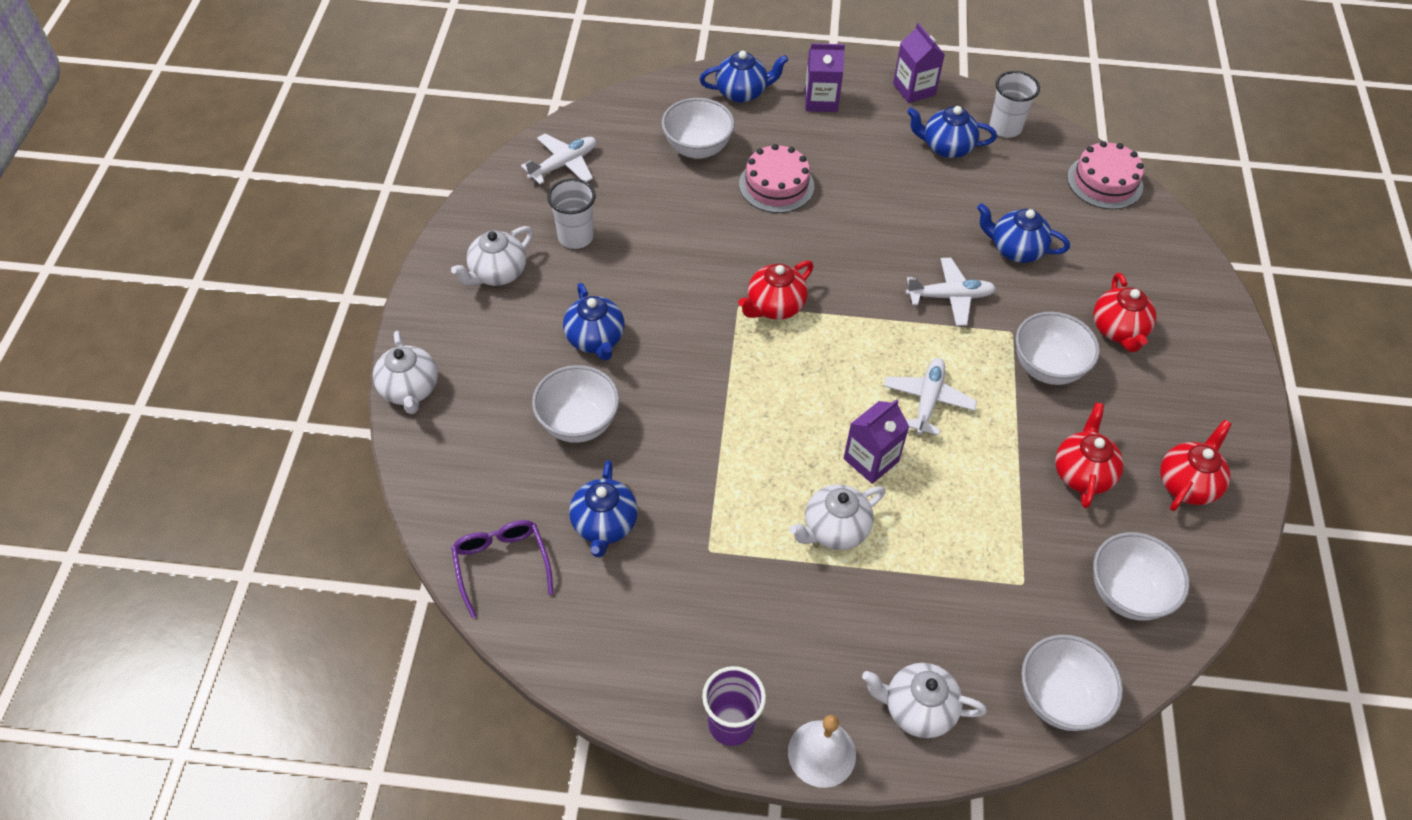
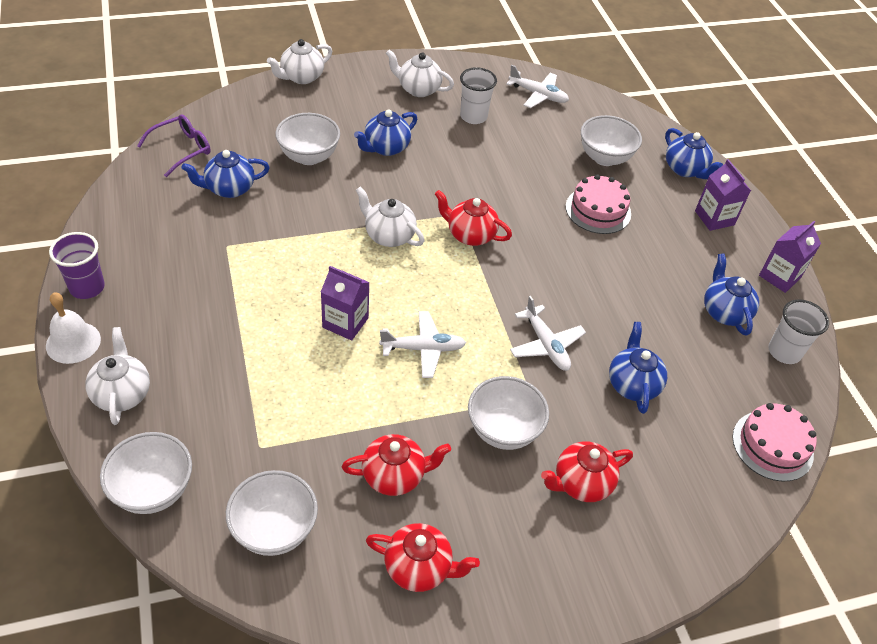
camera: 65 degrees right, 5 degrees down
white teapot [790,484,885,550] -> white teapot moved to [356,186,424,247]

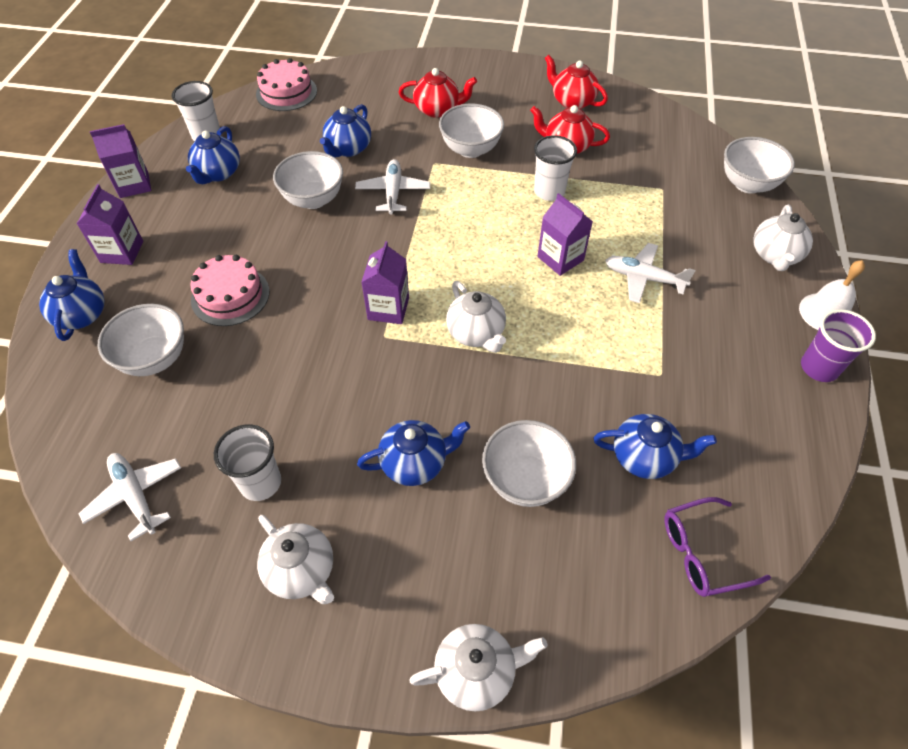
camera: 150 degrees left, 5 degrees up
white bowl [226,470,318,556] -> white bowl moved to [273,151,343,209]
white plane [379,311,466,378] -> white plane moved to [605,243,695,303]
red teapot [435,190,512,246] -> purple carton [362,241,409,324]
none -> white cup [534,135,577,201]

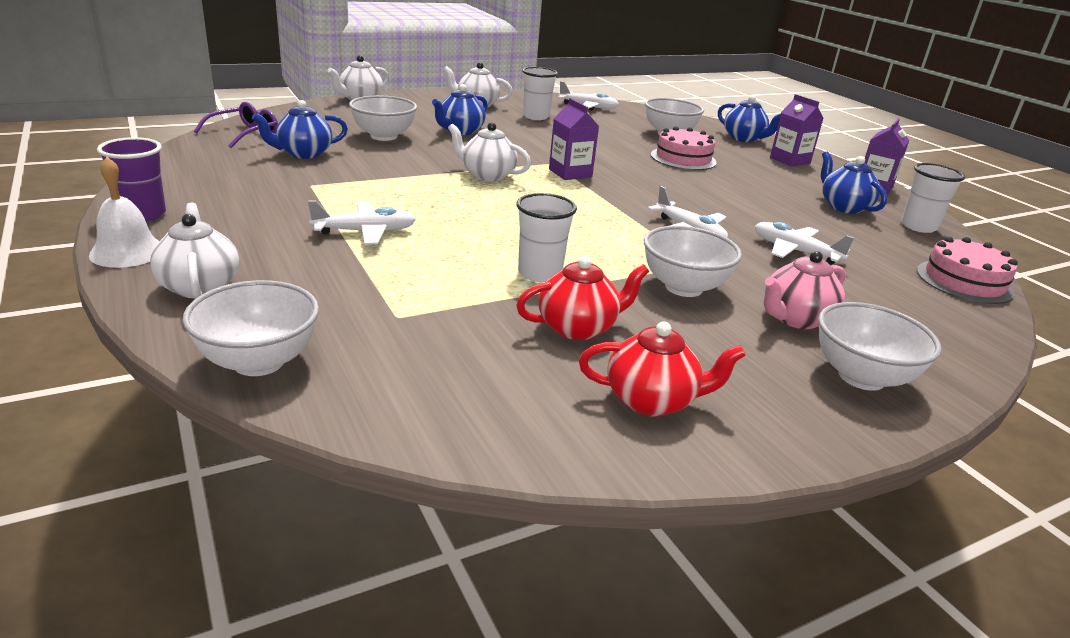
camera: 140 degrees right, 25 degrees down
white bowl [273,151,343,209] -> white bowl moved to [818,302,942,391]
blue teapot [320,104,371,157] -> white plane [755,222,854,265]
red teapot [399,68,477,118] -> pink teapot [764,251,846,329]
purple carton [537,193,593,276] -> none

